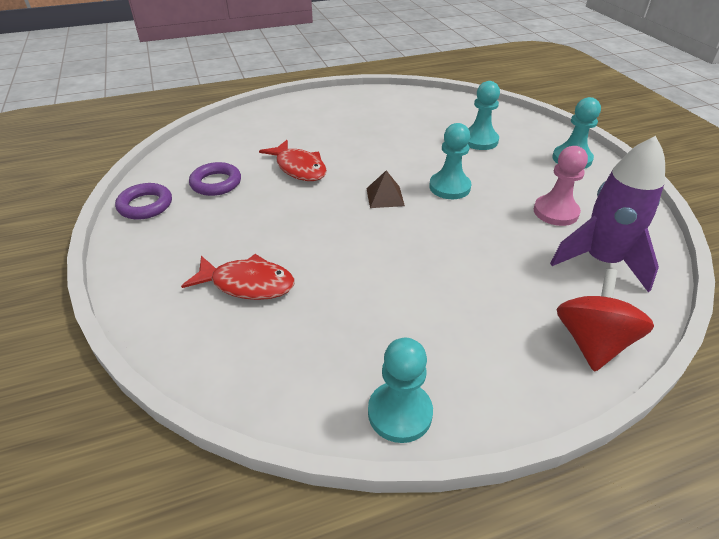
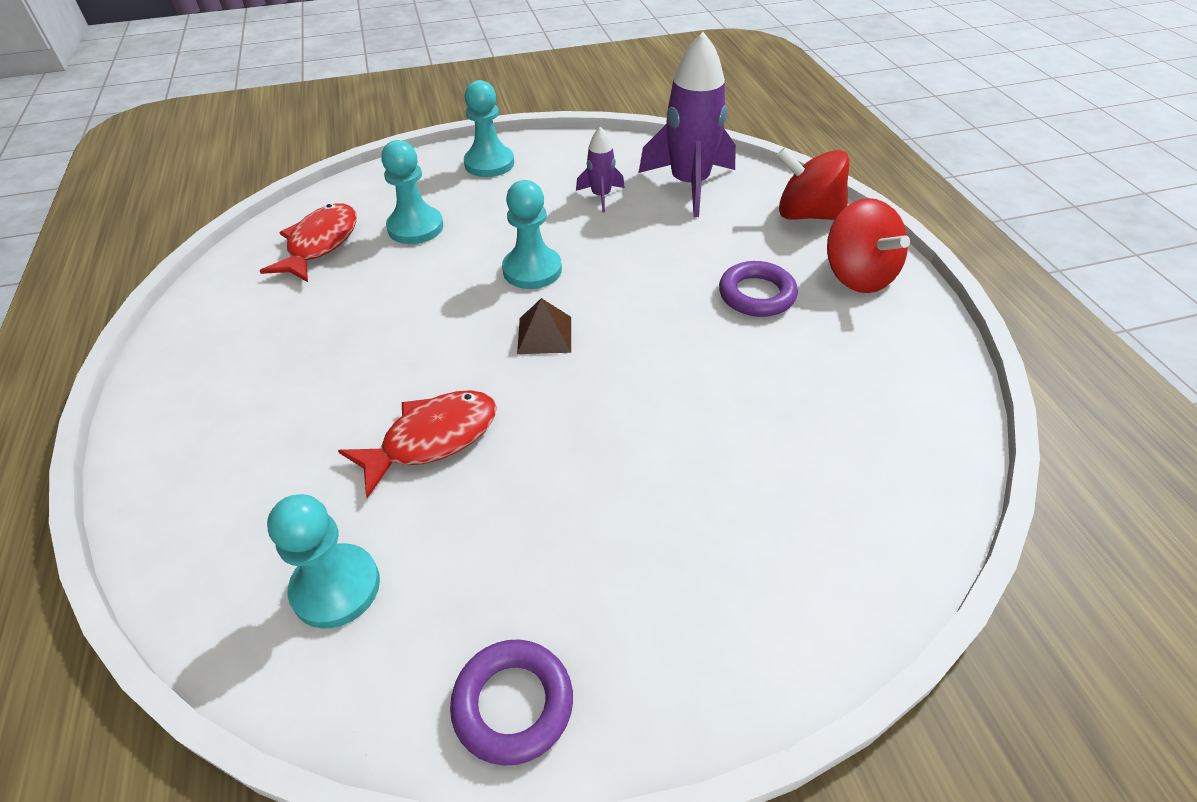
camera: 85 degrees left, 5 degrees up
red fish [181,254,295,300] -> red fish moved to [260,204,357,282]
purple ring [189,162,241,196] -> purple ring moved to [719,261,798,317]
turquoise pawn [368,337,433,443] -> turquoise pawn moved to [267,494,380,629]
pink pawn [534,146,588,226] -> purple rocket [576,127,625,212]
none -> red spinning top [827,198,910,293]

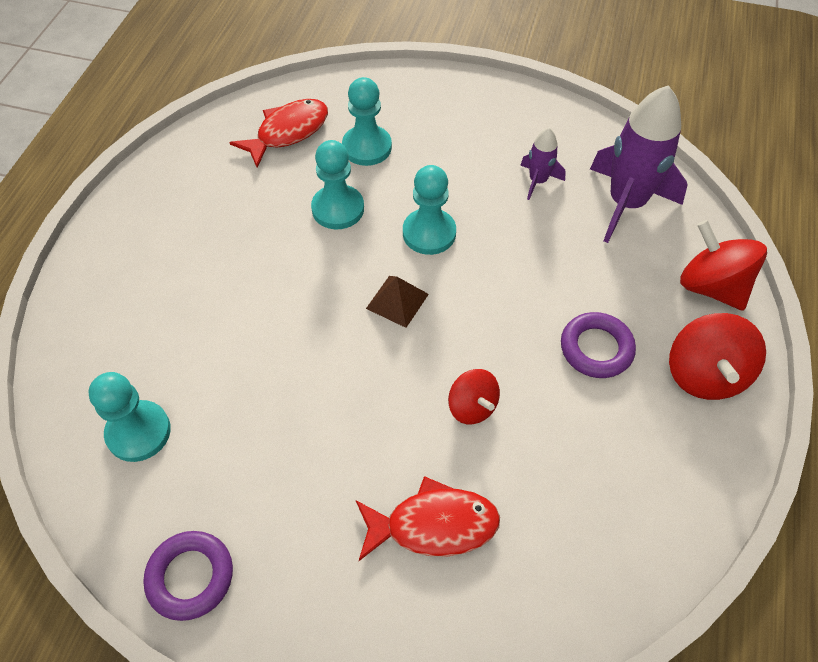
camera: 30 degrees right, 10 degrees up
red fish [338,390,497,498] -> red fish moved to [356,476,500,561]
turquoise pawn [464,80,514,177] -> turquoise pawn moved to [311,140,364,229]
none -> red spinning top [448,369,500,424]

